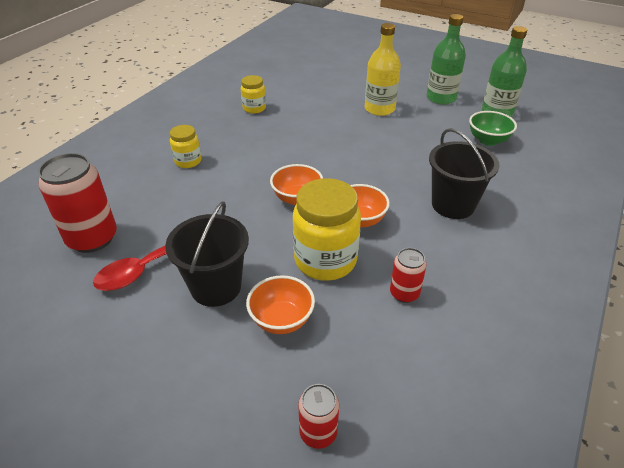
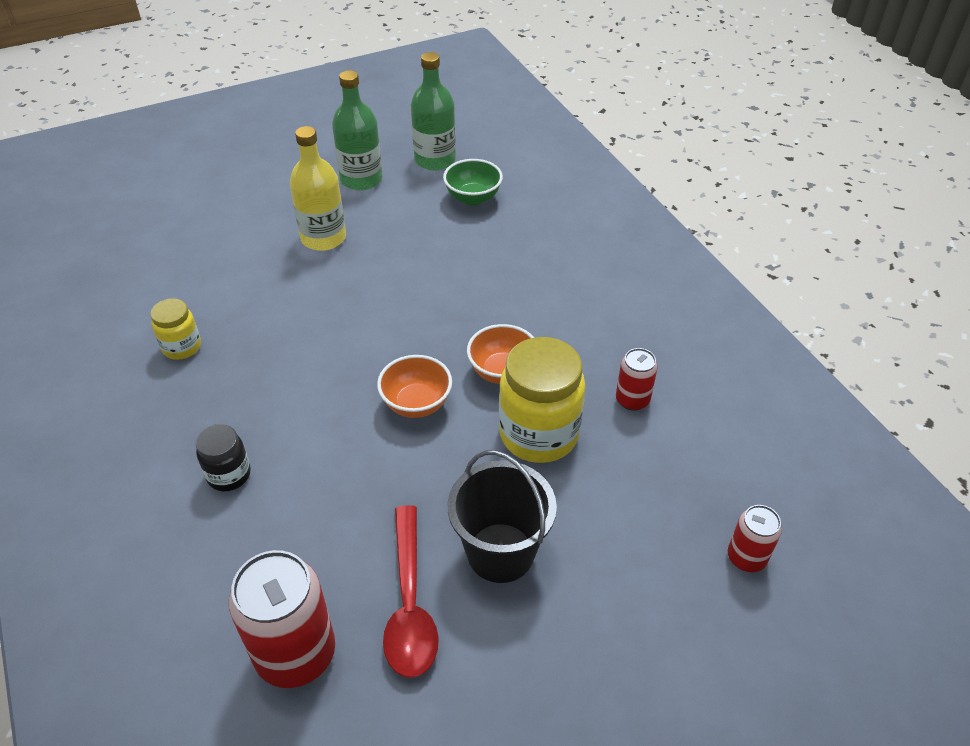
camera: 55 degrees left, 5 degrees up
yellow jar [170,125,201,168] -> black jar [196,424,251,491]
orange bowl [246,275,315,334] -> none
black bucket [429,128,499,219] -> none

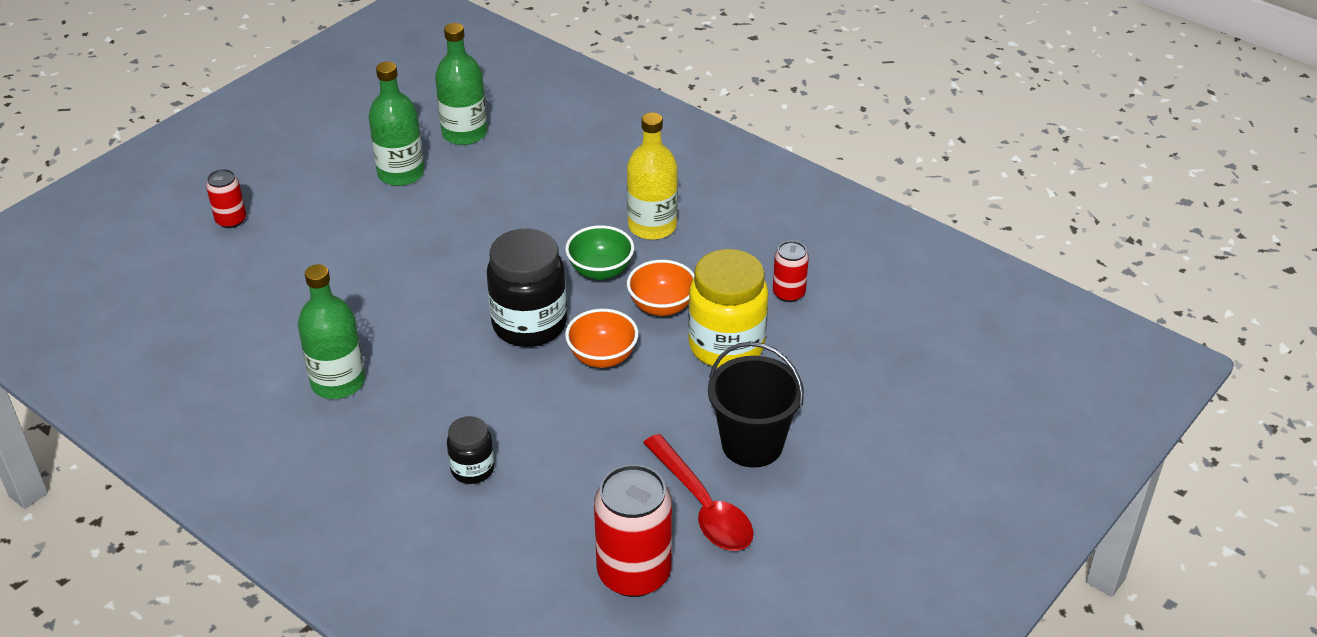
camera: 25 degrees left, 5 degrees down
yellow jar [150,298,201,360] -> green bottle [298,264,365,399]
yellow bottle [290,126,346,251] -> yellow bottle moved to [627,112,678,240]
green bowl [443,159,503,206] -> green bowl moved to [565,225,634,280]
red can [728,505,782,572] -> red can moved to [206,169,246,228]
none -> black jar [487,229,567,347]

